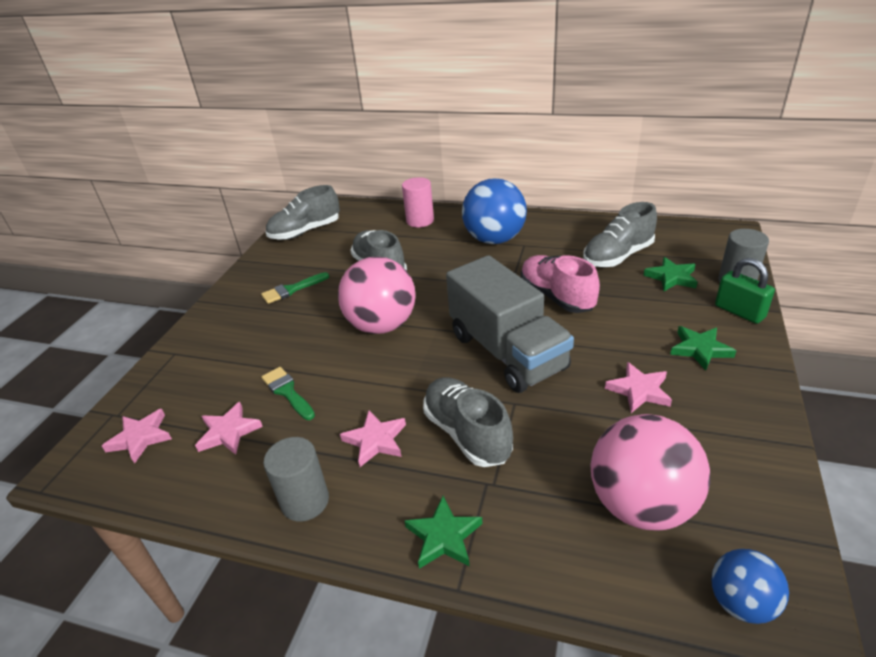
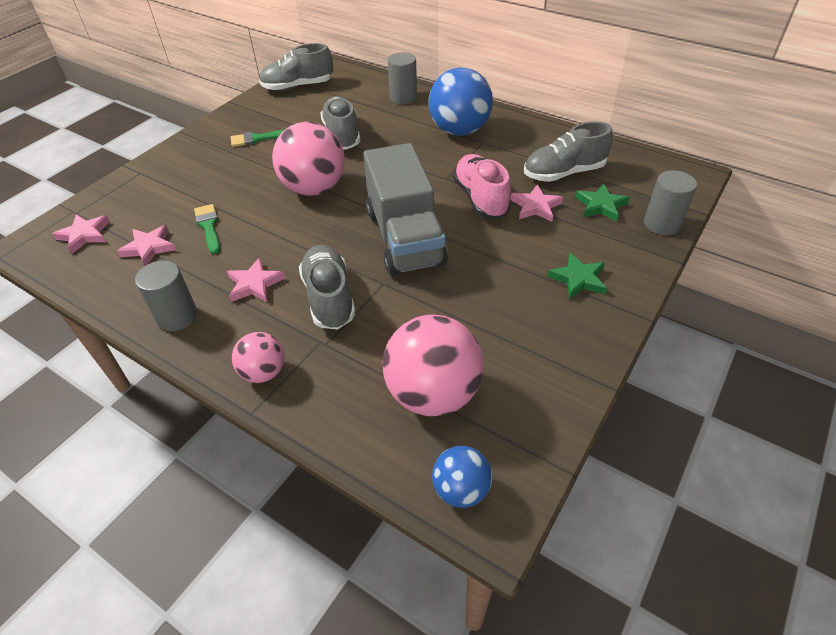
camera: 15 degrees right, 10 degrees up
pink cylinder [402,177,434,227] -> grey cylinder [388,52,417,104]
green star [405,496,482,569] -> pink ball [232,332,284,383]
pink star [605,362,672,413] -> pink star moved to [510,184,563,222]
green padlock [715,258,775,324] -> none

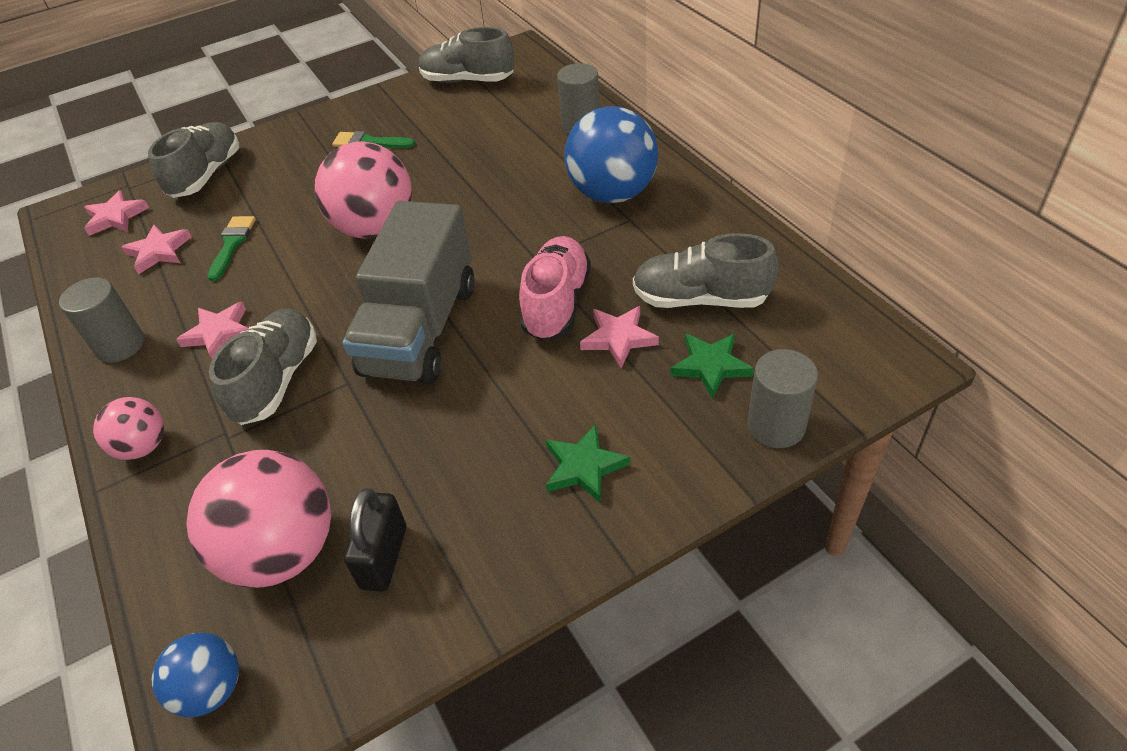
camera: 30 degrees right, 0 degrees up
grey shoe [320,96,360,150] -> grey shoe moved to [148,122,239,198]
none -> black padlock [344,488,406,592]

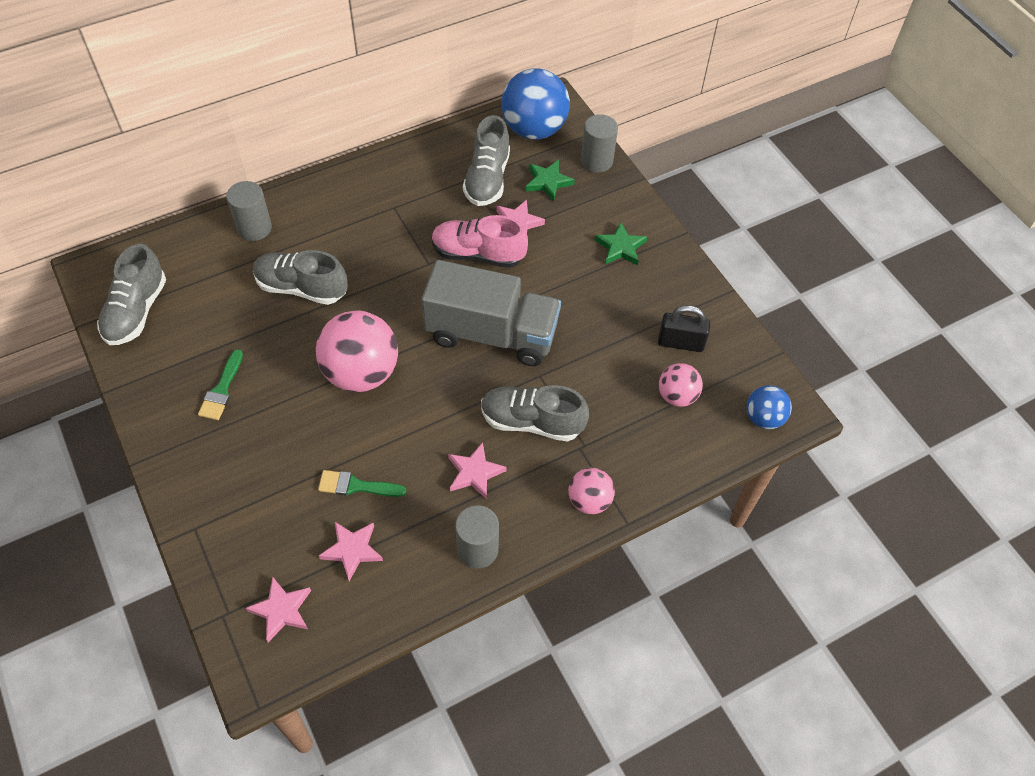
camera: 95 degrees left, 10 degrees up
grey shoe [148,122,239,198] -> grey shoe moved to [253,250,348,305]
pink ball [186,450,331,588] -> pink ball [659,363,703,407], size x0.54
blue ball [564,106,658,203] -> blue ball moved to [501,68,570,140]

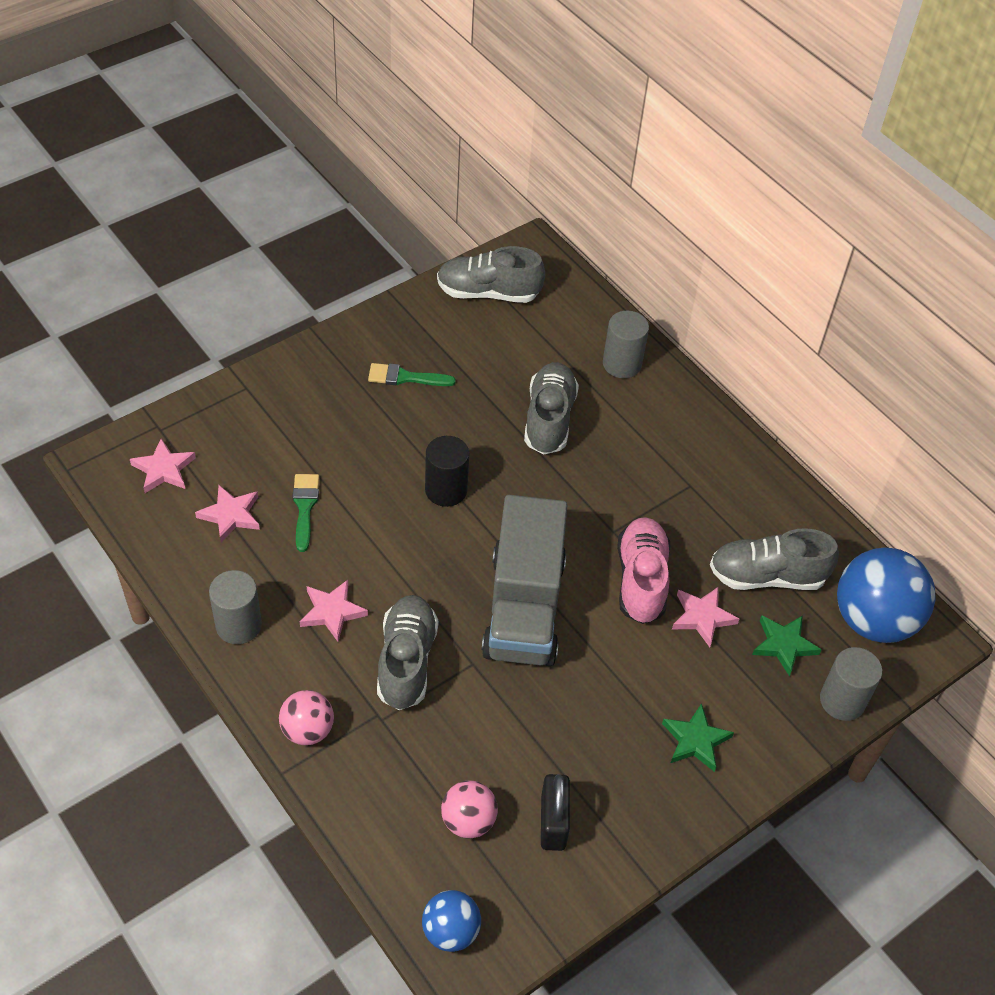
camera: 80 degrees right, 5 degrees down
pink ball [316,310,398,392] -> black cylinder [425,436,469,507]

